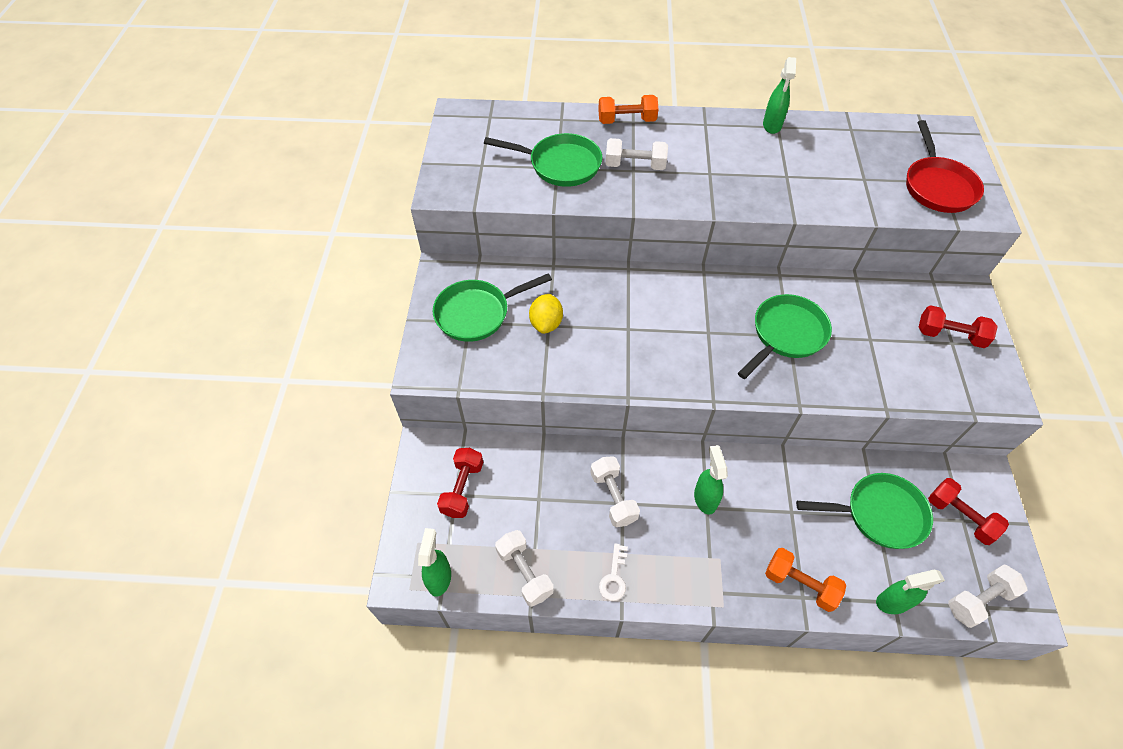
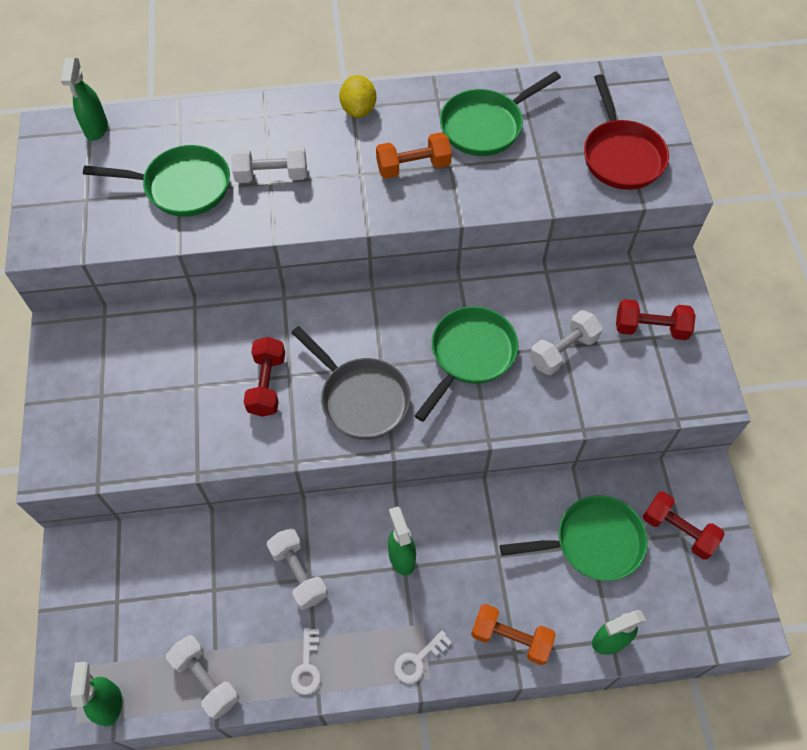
camera: 10 degrees left, 5 degrees up
green pan [433,273,552,342] -> green pan moved to [440,71,561,156]
red dumbbell [437,448,483,518] -> red dumbbell moved to [244,337,285,417]
yellow lemon [529,294,563,334] -> yellow lemon moved to [339,75,376,118]
orange dumbbell [598,95,658,124] -> orange dumbbell moved to [376,132,452,178]
green spray bottle [763,57,796,134] -> green spray bottle moved to [61,58,108,141]
white dumbbell [948,565,1028,628] -> white dumbbell moved to [530,310,603,375]
none -> grey pan [291,326,411,439]
none -> white key [394,630,452,684]

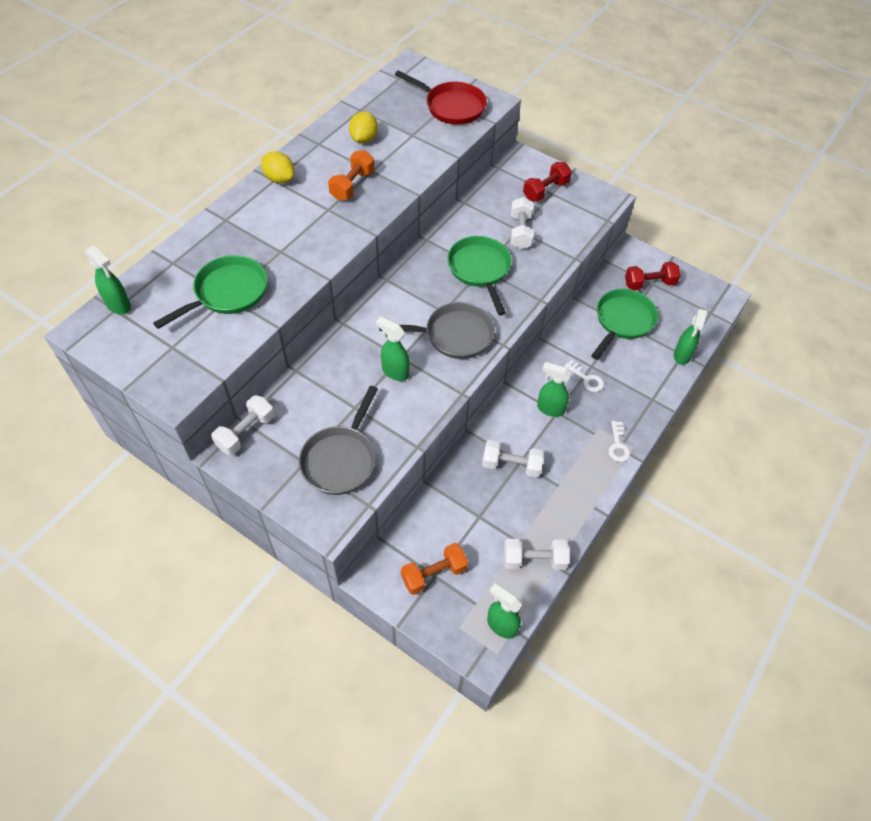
camera: 50 degrees left, 5 degrees down
white dumbbell [231,145,307,183] -> white dumbbell moved to [211,395,275,455]
red dumbbell [244,337,285,417] -> green spray bottle [376,317,410,381]
white key [291,628,321,695] -> white key moved to [564,360,604,392]
green pan [440,71,561,156] -> yellow lemon [349,111,378,143]
orange dumbbell [471,604,556,665] -> orange dumbbell moved to [401,543,468,595]
none -> grey pan [299,386,378,495]

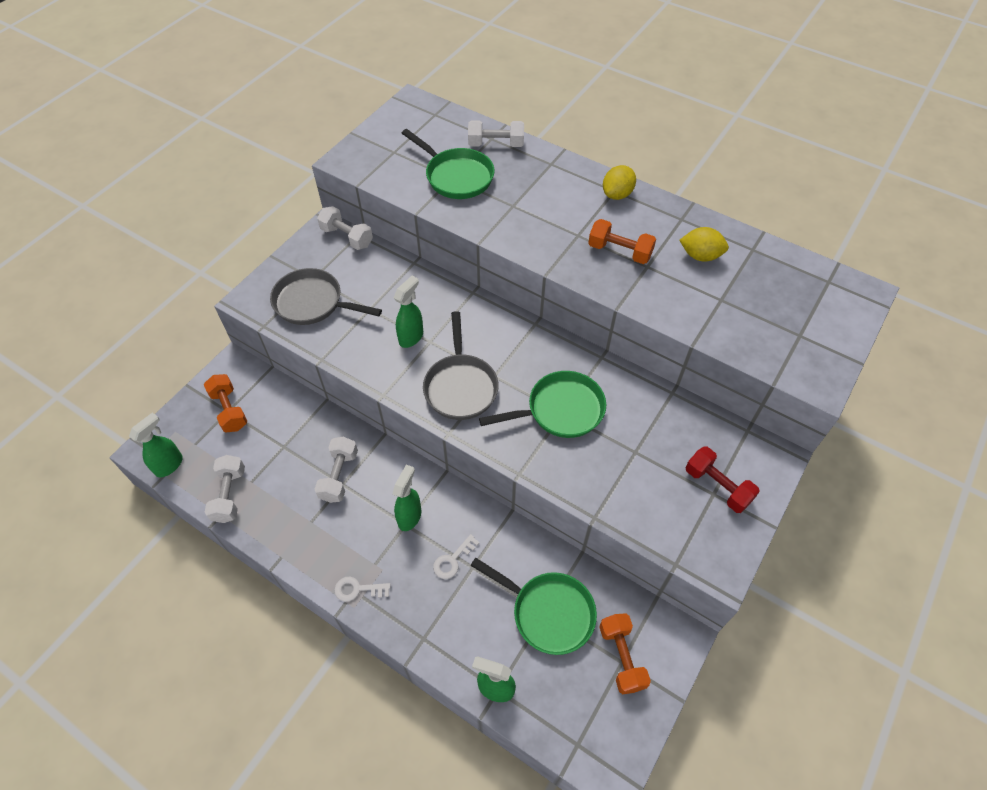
camera: 90 degrees right, 0 degrees up
green spray bottle [85,245,131,314] -> none
red pan [395,71,487,125] -> none
white dumbbell [511,197,534,249] -> white dumbbell moved to [468,120,524,147]
red dumbbell [625,262,681,290] -> orange dumbbell [599,613,651,694]

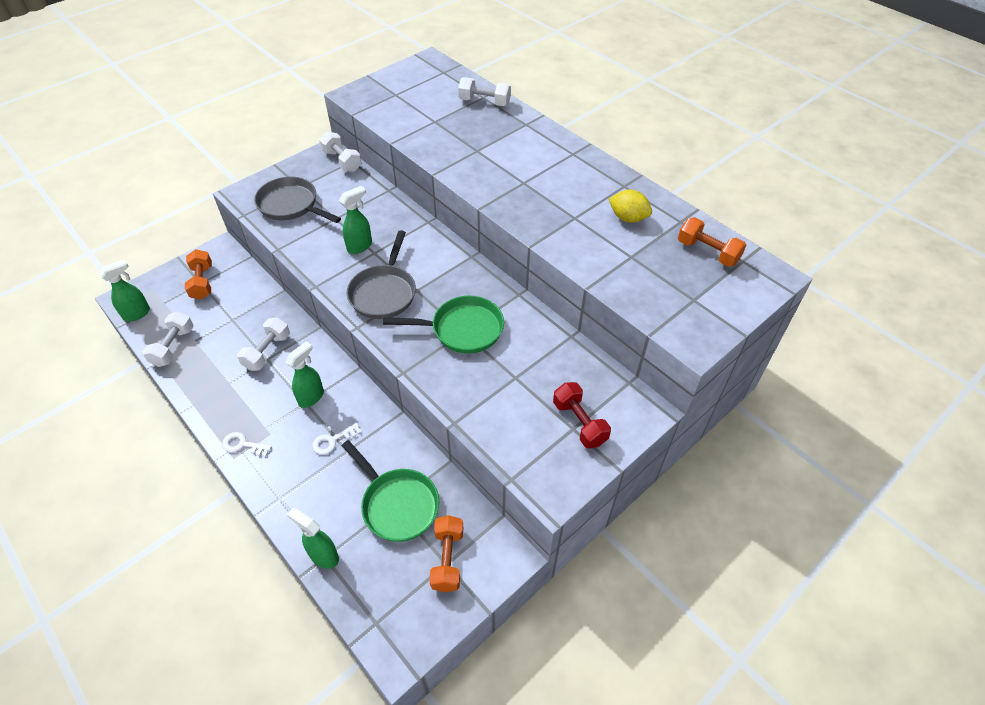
camera: 15 degrees right, 5 degrees down
green pan [402,129,495,199] -> none
orange dumbbell [588,219,656,264] -> orange dumbbell moved to [678,217,746,267]
yellow lemon [603,165,636,200] -> none

